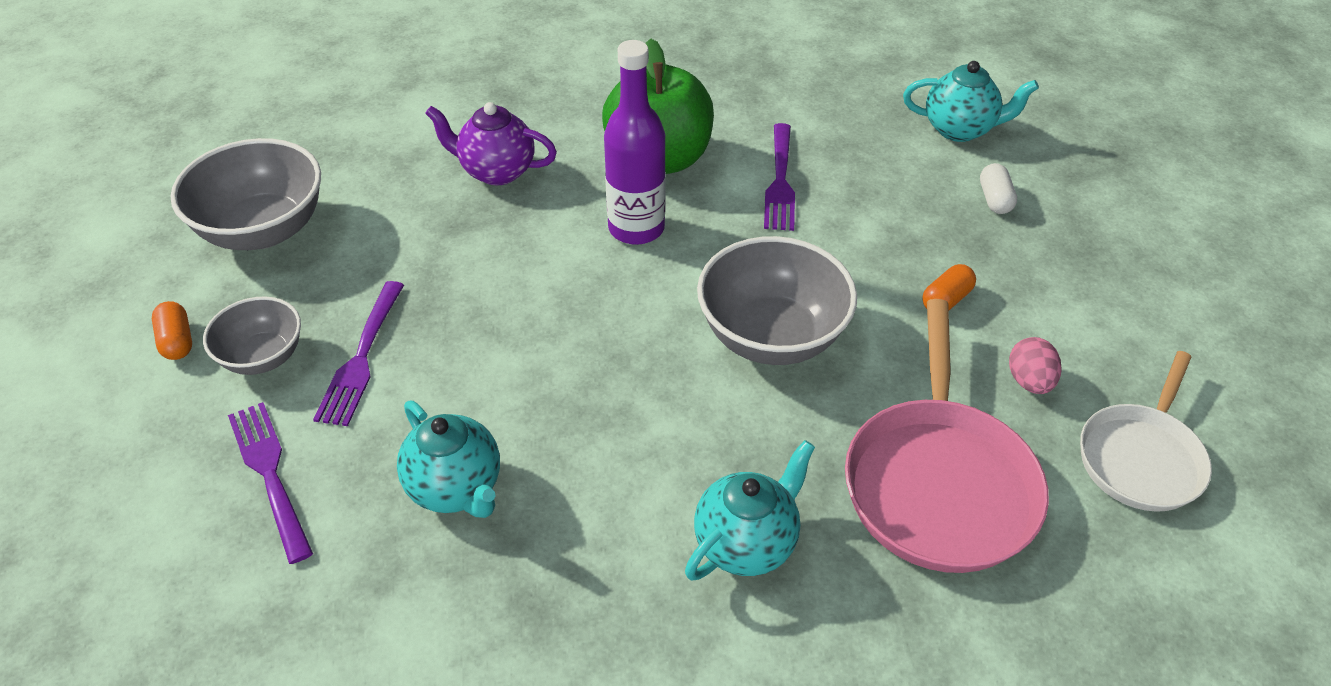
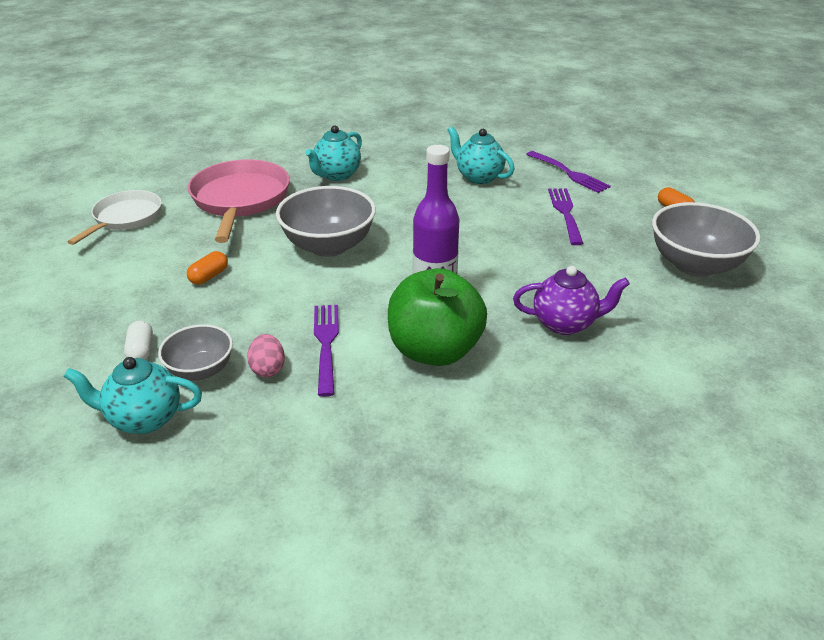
camera: 170 degrees right, 10 degrees down
grey bowl [203,296,301,375] -> grey bowl moved to [158,324,233,381]
pink egg [1009,337,1062,394] -> pink egg moved to [247,334,285,377]

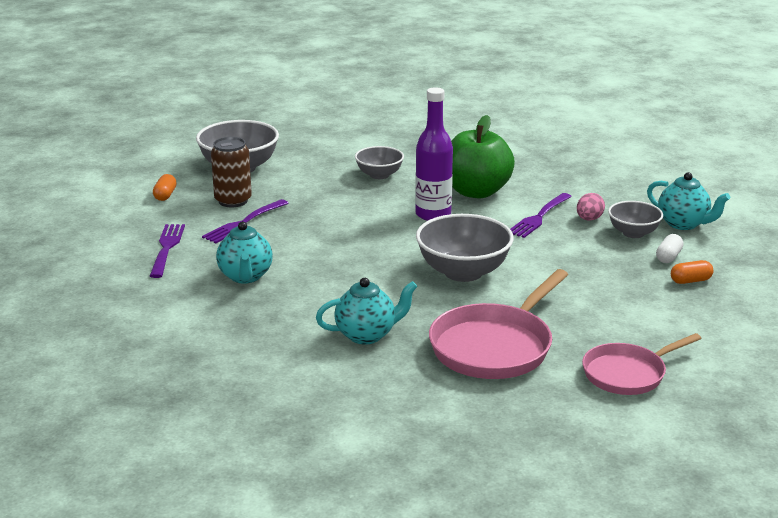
camera: 140 degrees left, 10 degrees down
white pan [67,190,162,245] -> pink pan [582,333,702,395]
orange capsule [187,251,228,285] -> orange capsule moved to [671,260,713,284]
purple teapot [513,266,630,335] -> grey bowl [355,146,404,179]
none -> brown can [211,137,252,207]

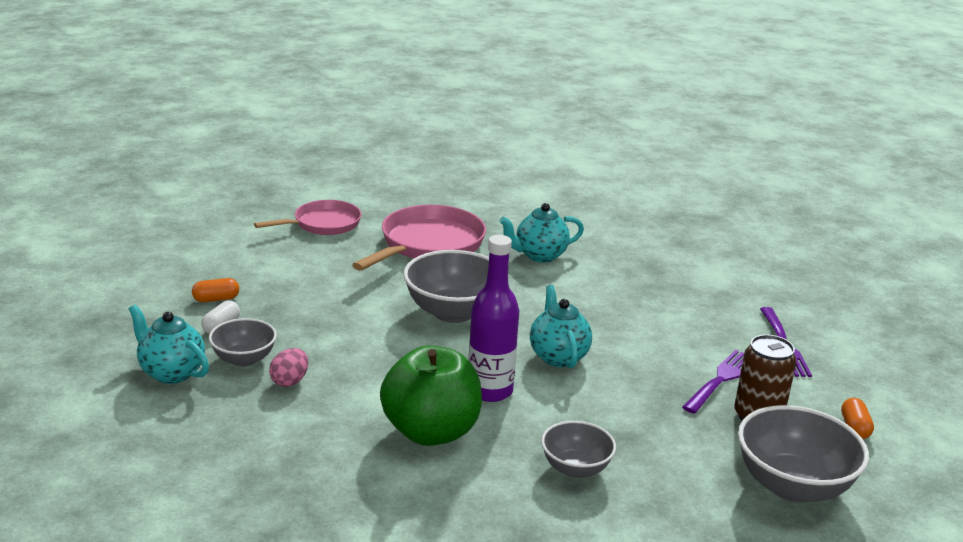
camera: 175 degrees right, 0 degrees up
turquoise teapot [216,222,273,284] -> turquoise teapot moved to [530,285,592,369]
purple fork [510,193,572,238] -> none

